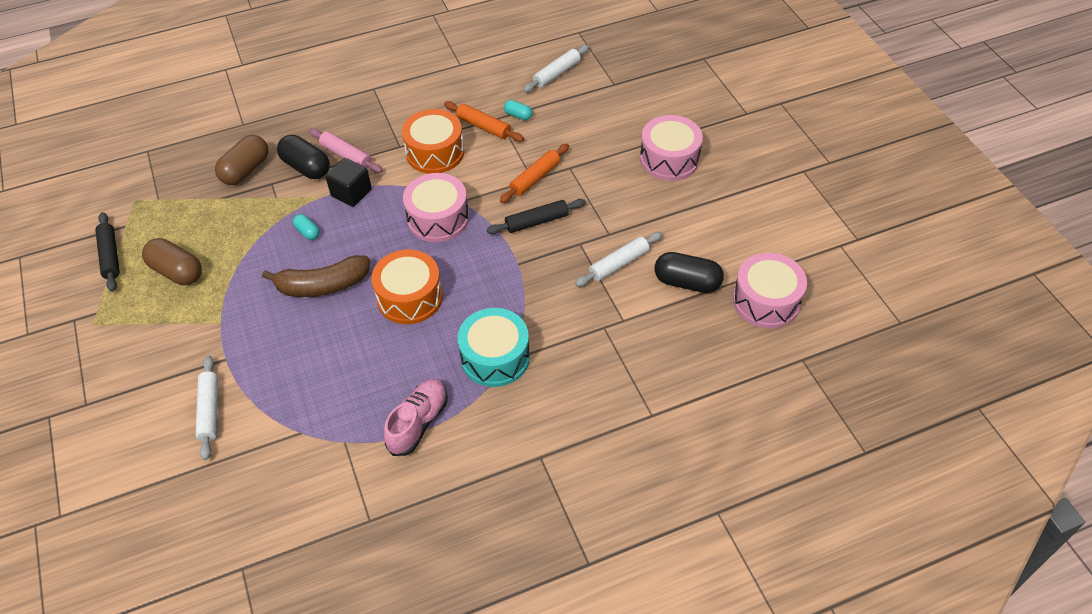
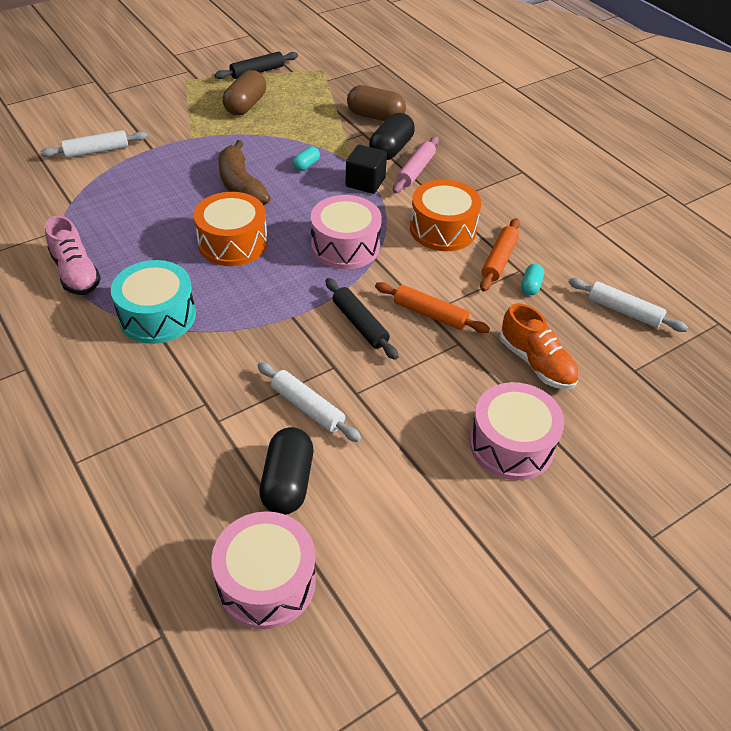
camera: 75 degrees right, 5 degrees down
pink shoe [384,379,448,456] -> pink shoe turned 45 degrees clockwise [45,216,101,295]
none -> orange shoe [499,303,579,390]

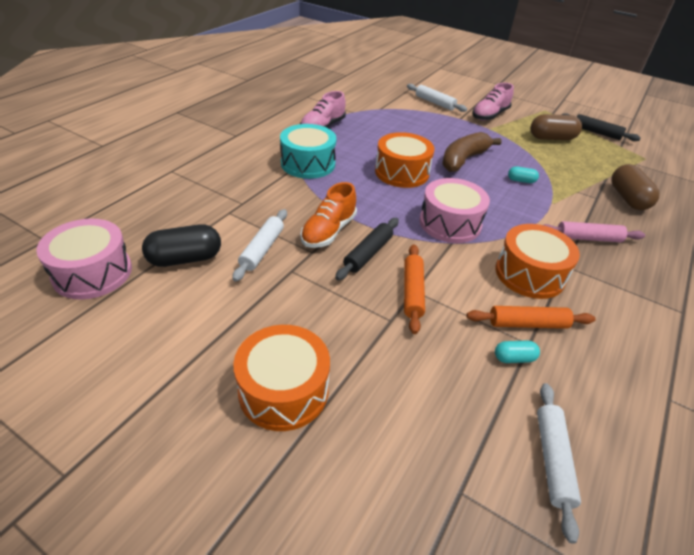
camera: 65 degrees right, 5 degrees down
black cube [346,145,387,194] -> none
black capsule [369,113,415,160] -> none
pink drum [469,382,564,480] -> orange drum [233,325,330,431]
orange shoe [499,303,579,390] -> orange shoe moved to [301,182,357,248]
none -> pink shoe [472,83,514,121]

